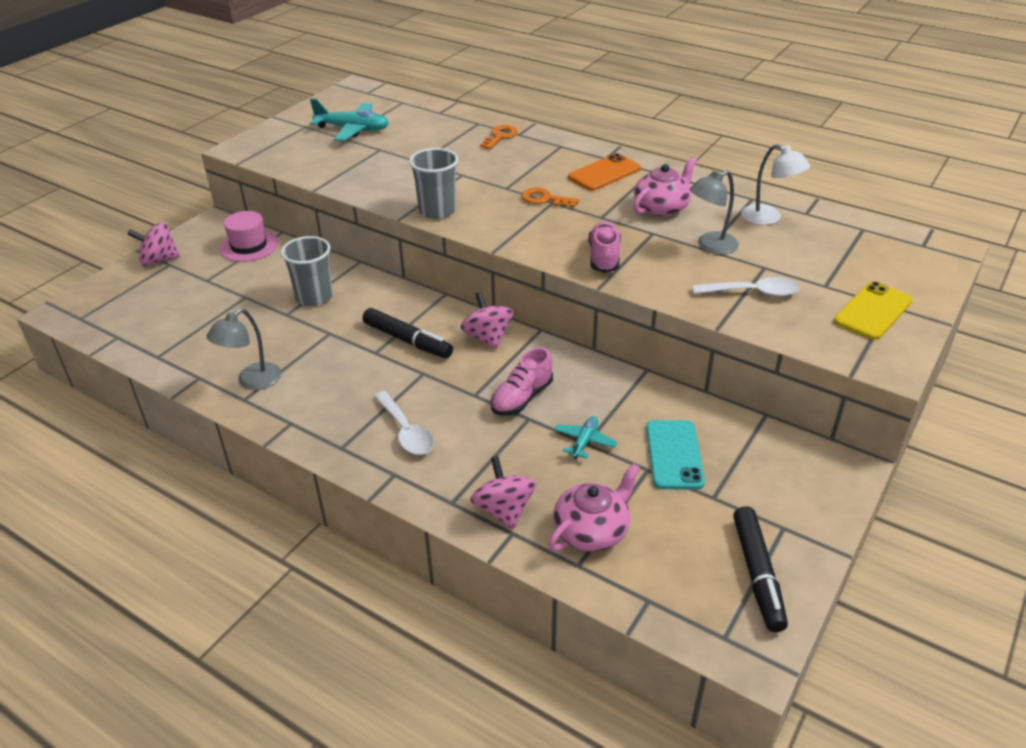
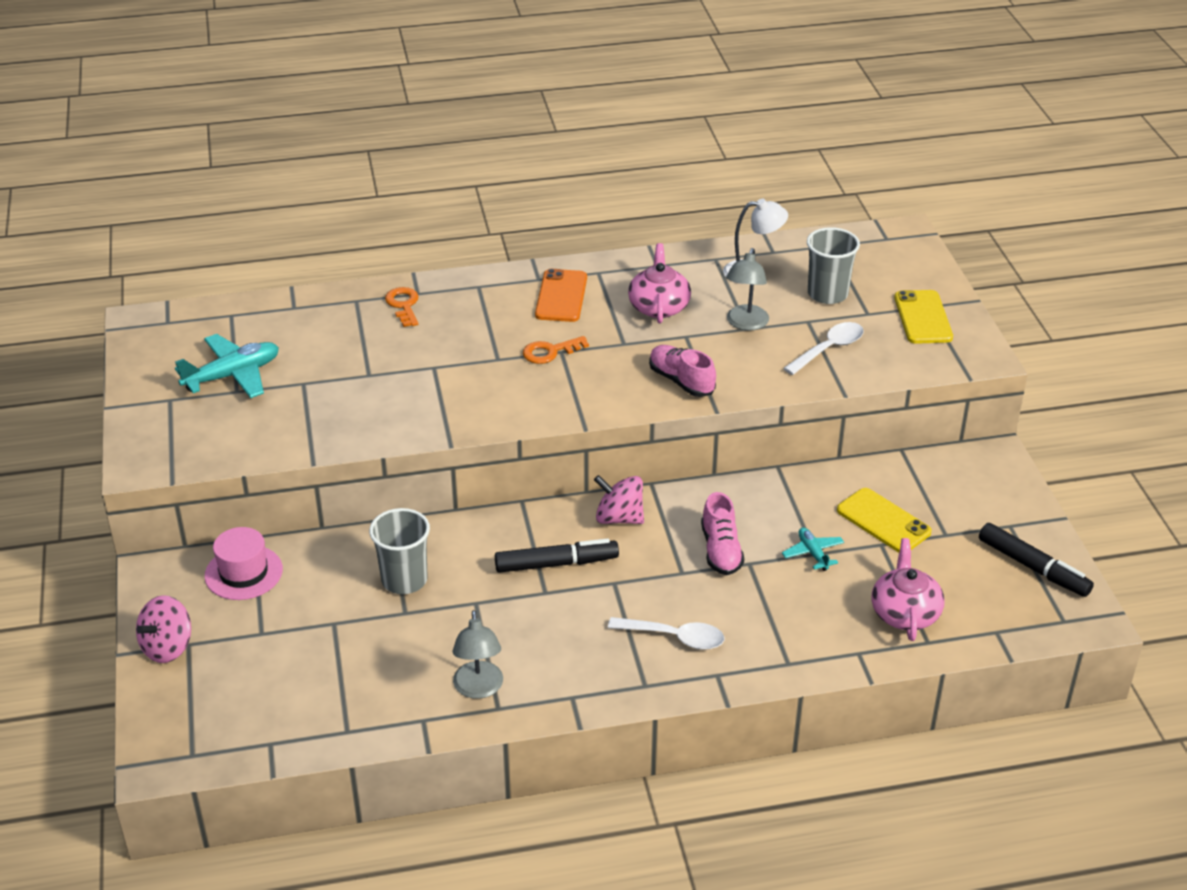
camera: 45 degrees left, 0 degrees up
grey cup [409,148,458,219] -> grey cup moved to [807,227,860,304]
pink spinning top [470,456,536,530] -> none
turquoise phone [646,420,705,490] -> yellow phone [837,488,932,552]

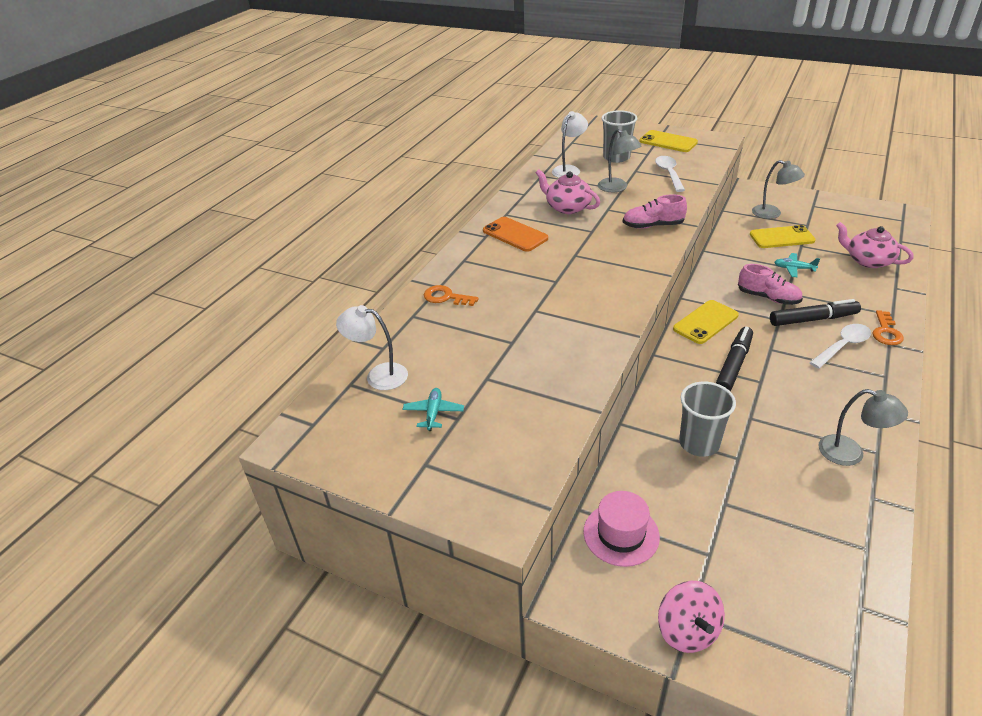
camera: 50 degrees left, 0 degrees up
turquoise plane [175,334,279,398] -> turquoise plane [403,388,464,431], size x0.55
orange key [523,336,589,364] -> orange key moved to [872,310,904,345]
pink spinning top [594,475,644,524] -> yellow phone [673,300,739,344]
black marker [979,523,1094,597] -> black marker moved to [770,299,861,326]
none -> white lamp [336,305,408,390]
none -> grey lamp [752,160,805,219]

